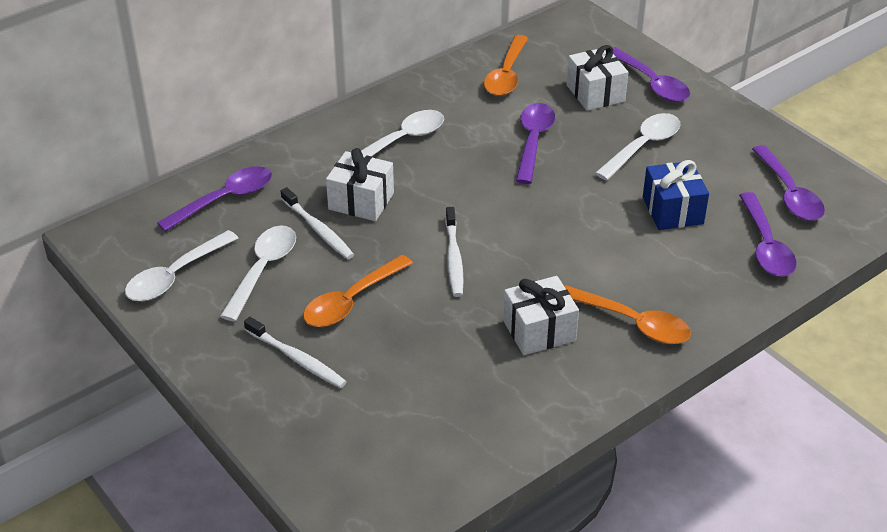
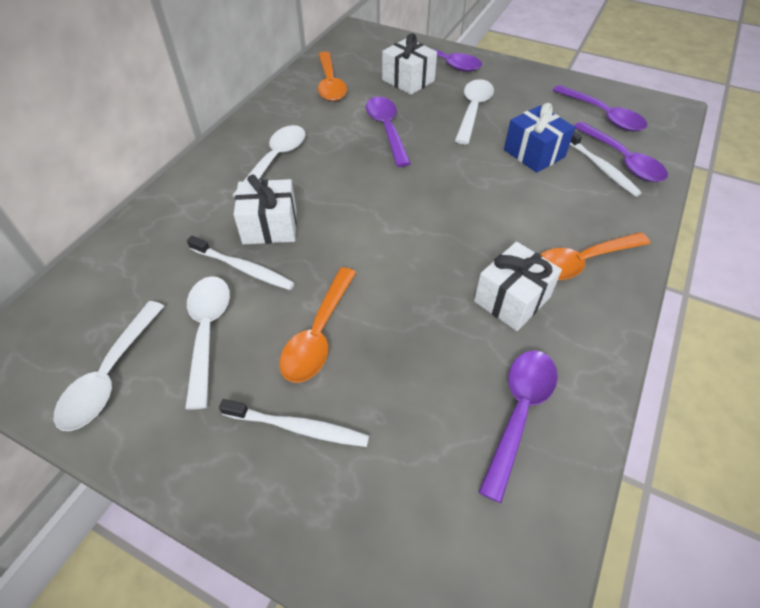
camera: 25 degrees left, 10 degrees up
purple spoon [157,166,272,232] -> purple spoon moved to [478,350,558,503]
white toothbrush [445,207,464,297] -> white toothbrush moved to [570,131,642,197]
orange spoon [564,285,691,344] -> orange spoon turned 150 degrees clockwise [540,232,651,280]

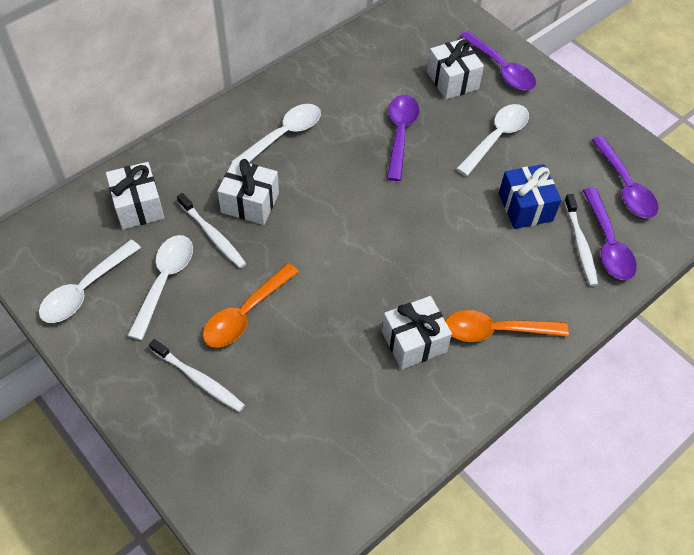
camera: 20 degrees right, 5 degrees up
orange spoon [318,51,347,101] -> none
purple spoon [478,350,558,503] -> none
none -> white gift [106,162,164,229]

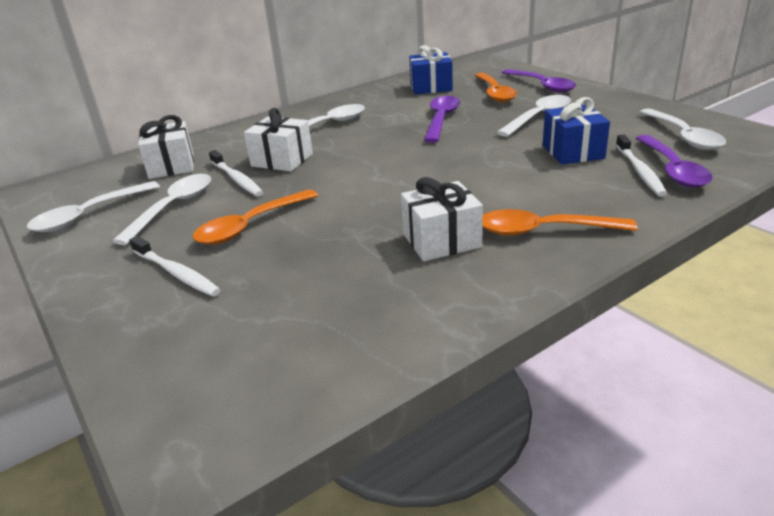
camera: 10 degrees right, 25 degrees down
white gift [427,38,484,100] -> orange spoon [474,73,517,102]
purple spoon [592,136,658,218] -> white spoon [639,108,726,150]
none -> blue gift [409,45,453,94]

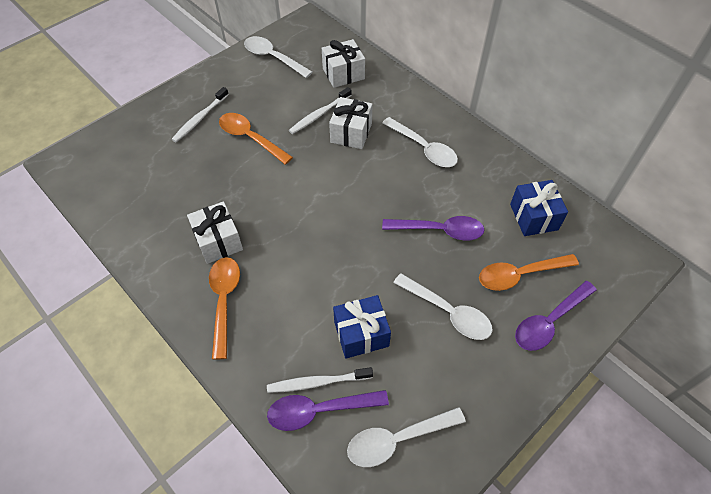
camera: 80 degrees right, 25 degrees up
white spoon [113,174,211,245] -> none

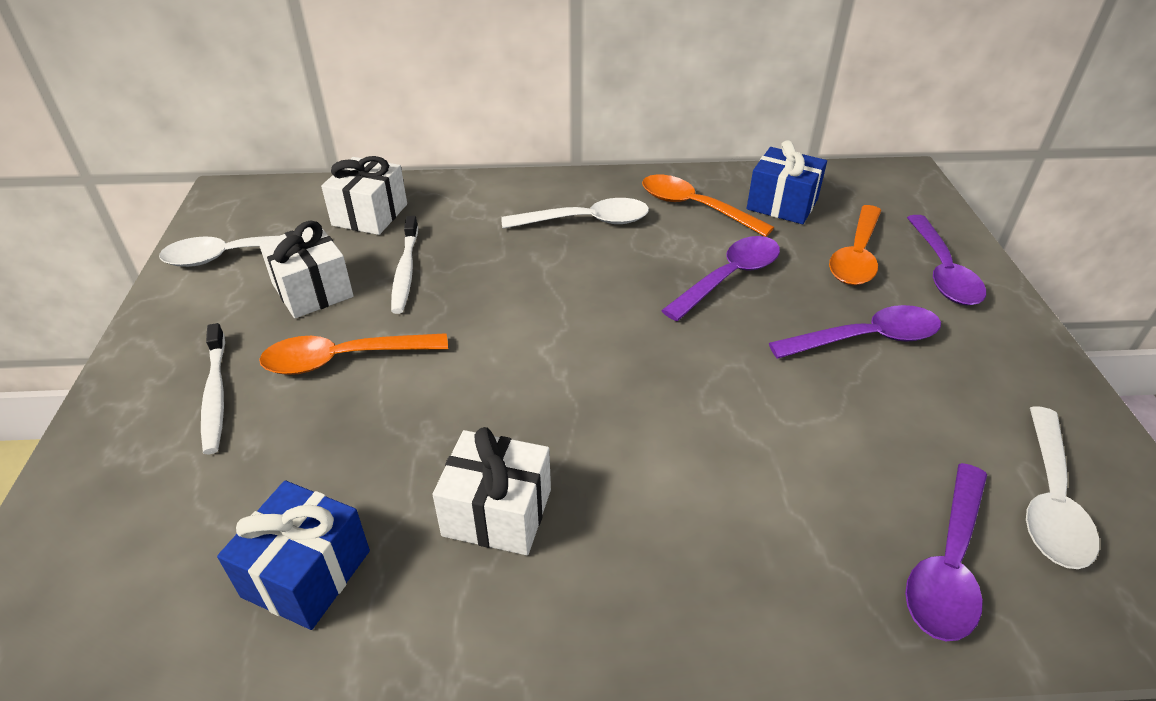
camera: 50 degrees left, 15 degrees down
orange spoon [209,257,240,359] -> orange spoon moved to [642,175,774,237]
white toothbrush [267,367,373,393] -> none
white gift [329,97,373,149] -> white gift moved to [259,220,353,318]
blue gift [333,295,391,359] -> blue gift moved to [217,481,370,630]
white spoon [393,273,493,340] -> purple spoon [769,305,941,359]

